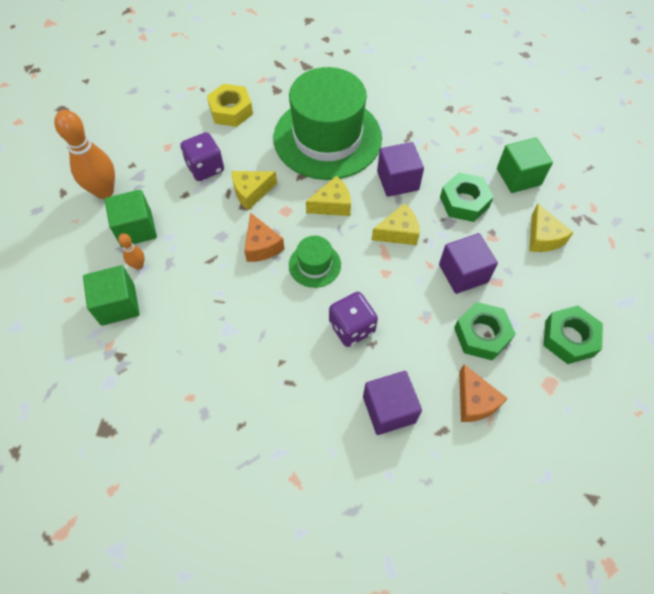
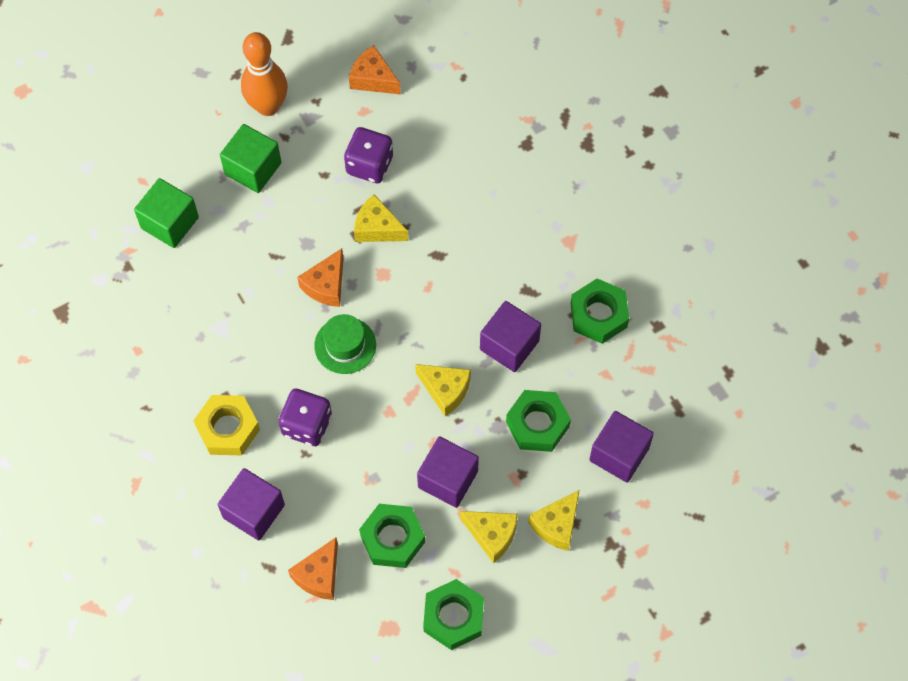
camera: 50 degrees right, 5 degrees up
orange bowling pin [118,233,145,269] -> none
yellow nut [207,84,253,127] -> yellow nut moved to [193,395,260,455]
green hat [274,67,382,180] -> none
yellow cheese [306,176,351,216] -> yellow cheese moved to [460,511,518,563]
green cube [497,138,553,193] -> purple cube [589,411,654,483]
none -> orange cheese [349,45,401,94]
none -> green nut [571,278,629,344]

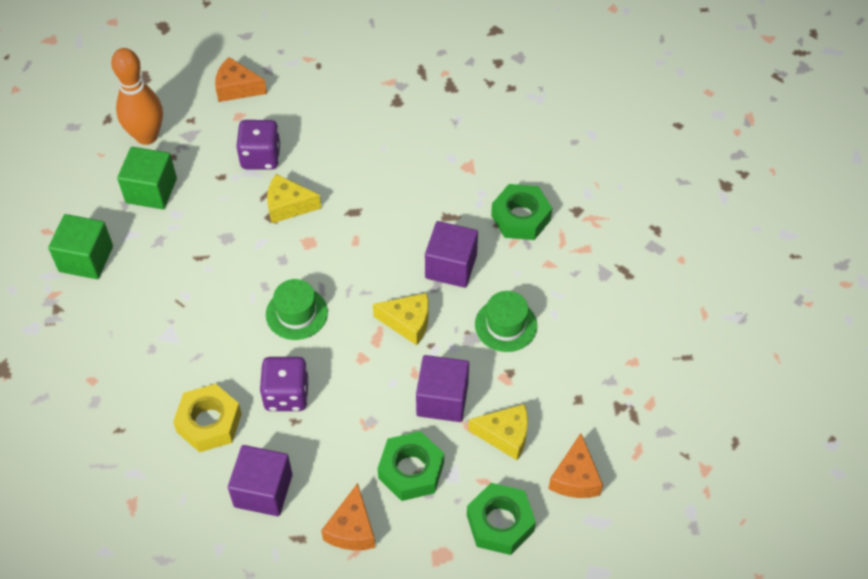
camera: 20 degrees left, 10 degrees down
orange cheese [297,248,343,307] -> orange cheese moved to [548,433,603,498]
green nut [506,390,571,452] -> green hat [475,291,537,352]
yellow cheese [528,490,579,551] -> none
purple cube [589,411,654,483] -> none

